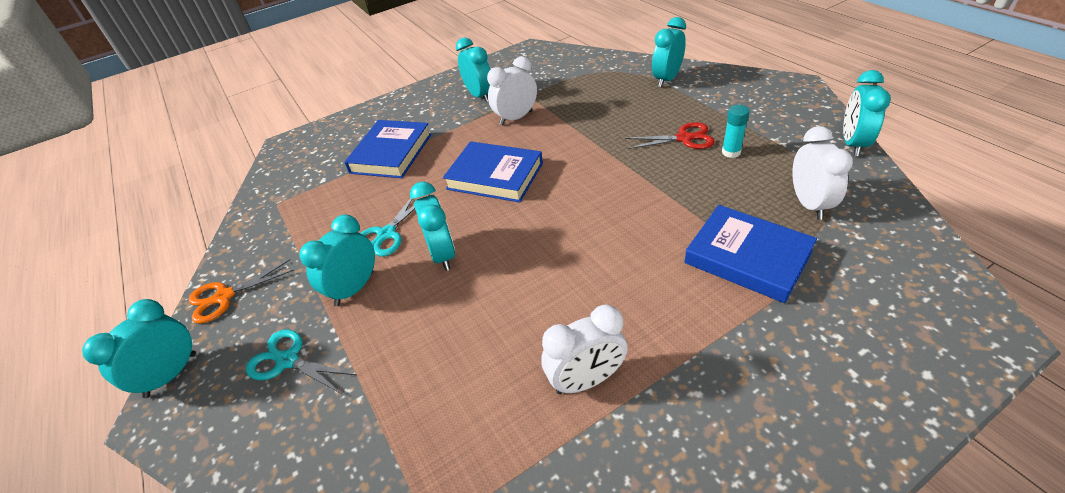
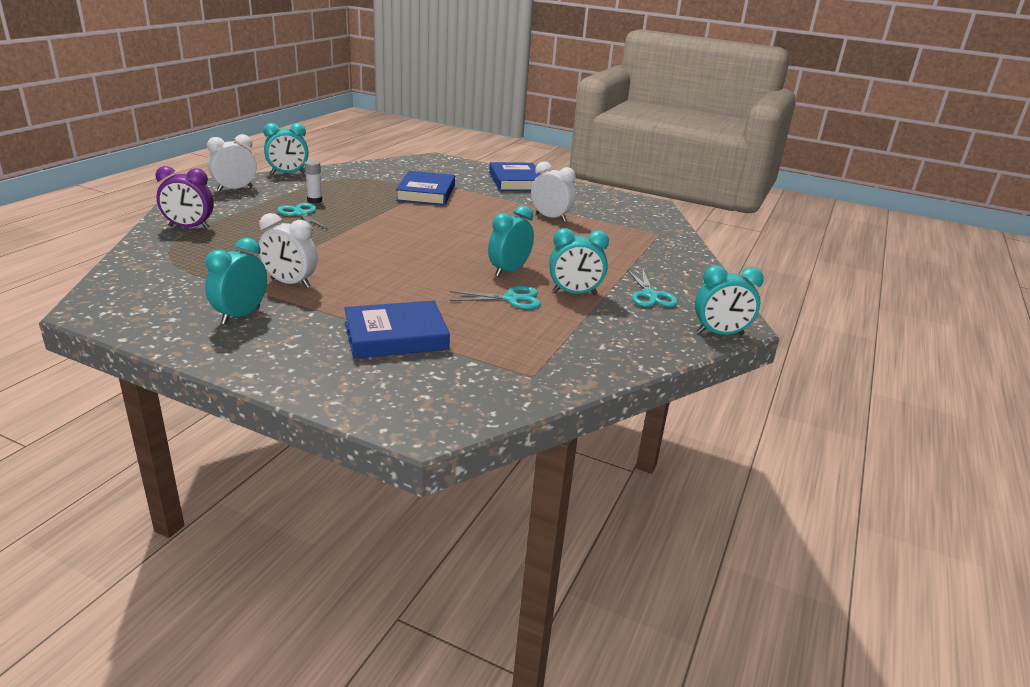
camera: 130 degrees left, 15 degrees down
orange scissors [188,259,294,324] -> none
blue book [443,141,543,203] -> blue book moved to [489,162,540,191]
red scissors [625,122,715,149] -> turquoise scissors [277,203,328,230]
turquoise clock [652,17,686,87] -> purple clock [155,166,214,229]
turquoise glue stick [722,105,750,158] -> white glue stick [304,160,322,203]
white clock [792,126,853,220] -> white clock moved to [207,134,257,192]

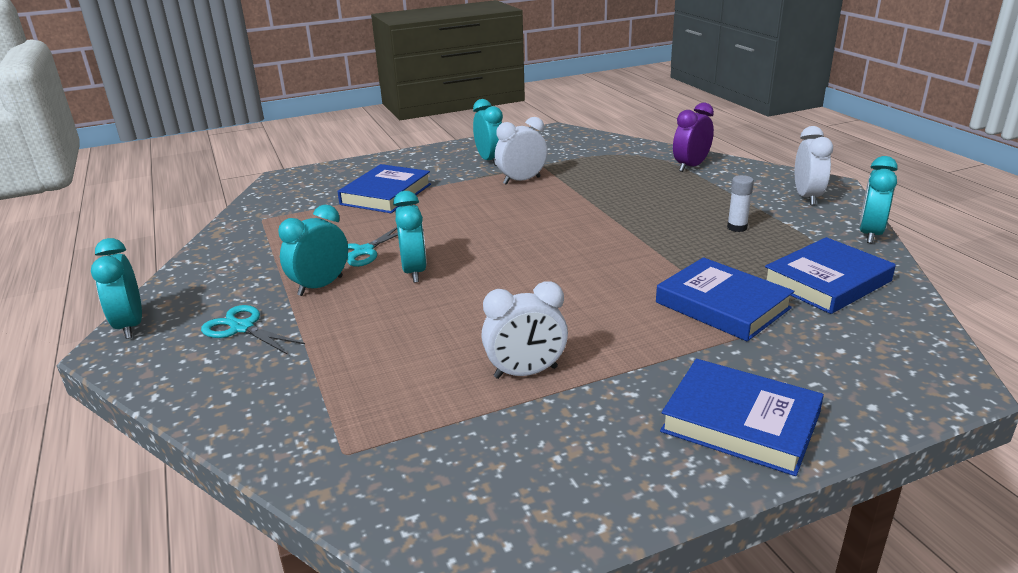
camera: 135 degrees right, 0 degrees up
turquoise scissors [277,203,328,230] -> none
turquoise clock [695,265,764,335] -> turquoise clock turned 60 degrees counterclockwise [91,238,142,339]
none -> blue book [765,237,896,314]

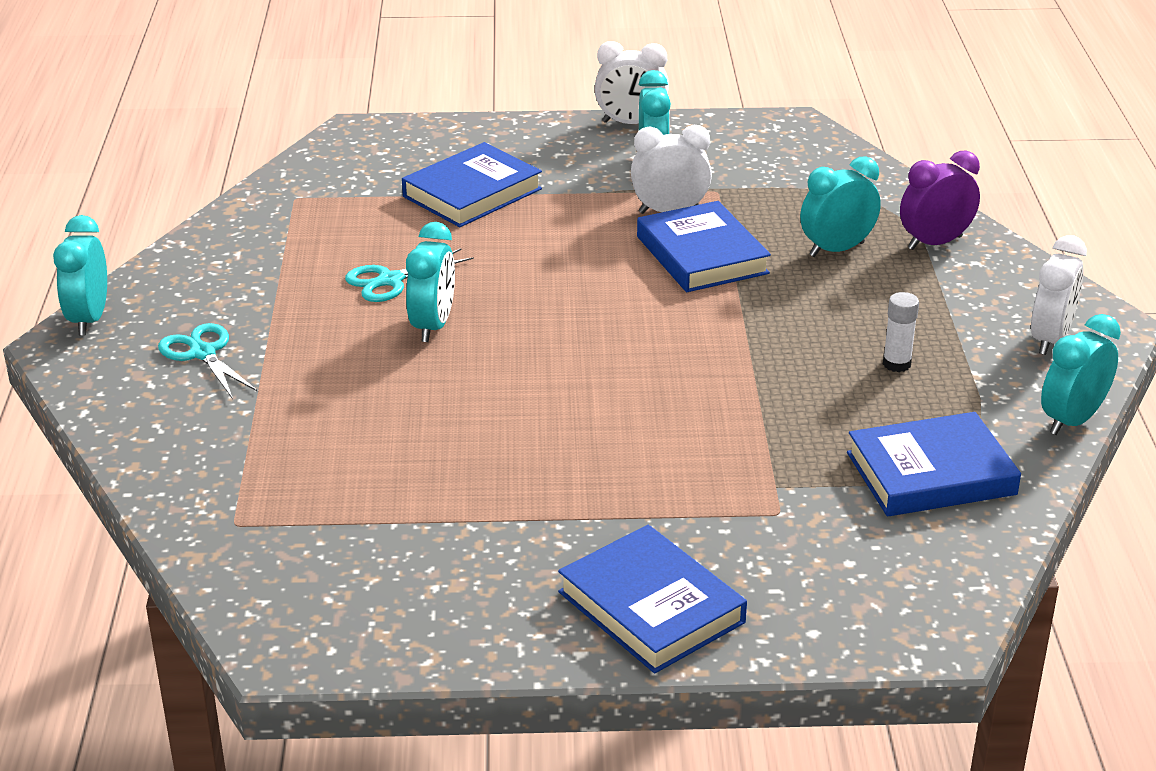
camera: 20 degrees right, 5 degrees up
turquoise clock [278,205,348,296] -> turquoise clock moved to [800,156,881,257]
white clock [481,281,568,379] -> white clock moved to [594,41,669,124]
blue book [656,257,794,341] -> blue book moved to [637,201,771,292]

